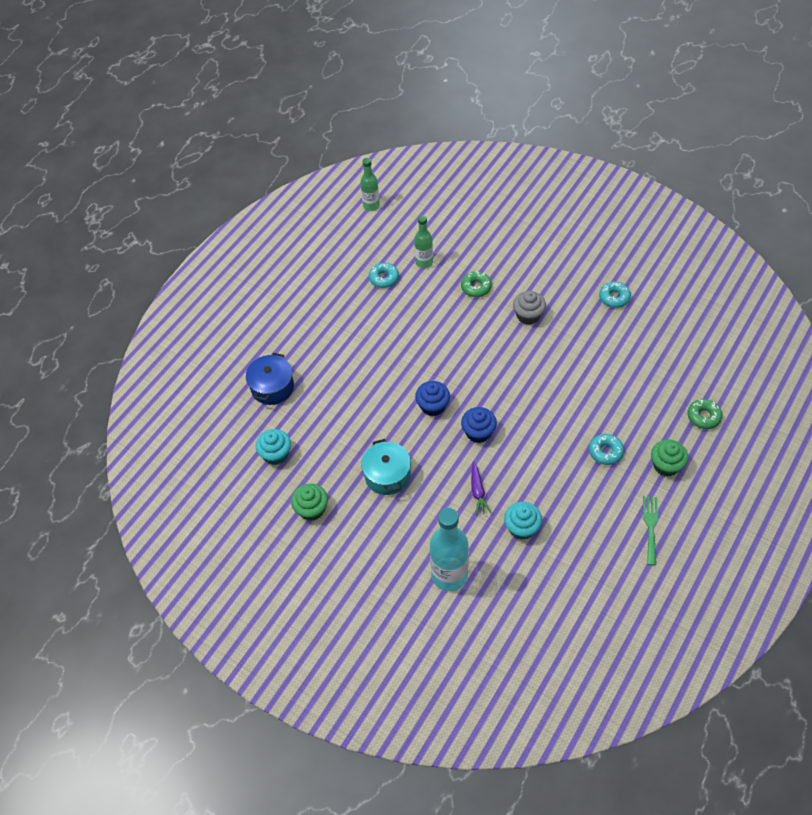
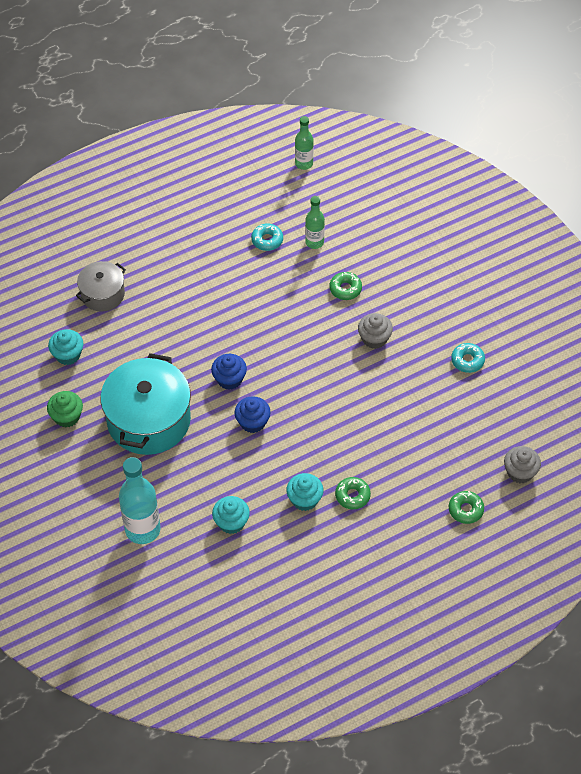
camera: 25 degrees right, 0 degrees up
blue pot [246,353,294,405] -> grey pot [76,261,126,312]
turquoise pot [361,439,411,495] -> turquoise pot [101,353,191,455], size x1.81
purple carrot [471,461,491,515] -> none
turquoise donut [589,434,624,465] -> green donut [335,477,371,509]
green fork [643,496,658,565] -> none
green cupcake [651,440,688,477] -> none
none -> turquoise cupcake [286,473,323,511]
none -> grey cupcake [504,446,541,483]

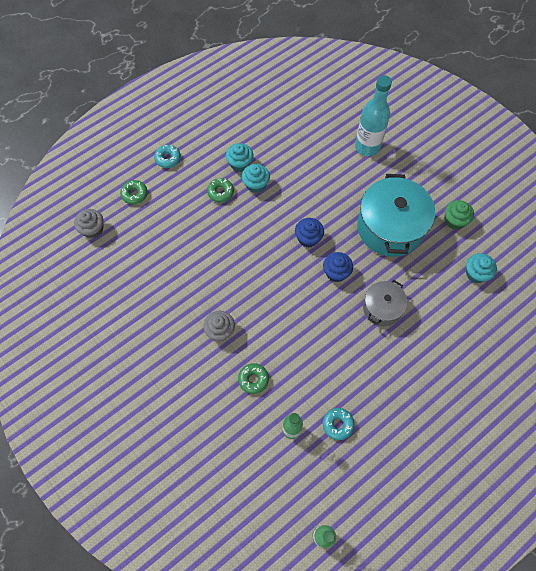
camera: 170 degrees right, 10 degrees up
grey pot [76,261,126,312] -> grey pot moved to [363,280,408,326]
turquoise cupcake [212,496,250,534] -> turquoise cupcake moved to [226,143,254,172]
turquoise donut [451,343,485,373] -> turquoise donut moved to [154,145,181,168]

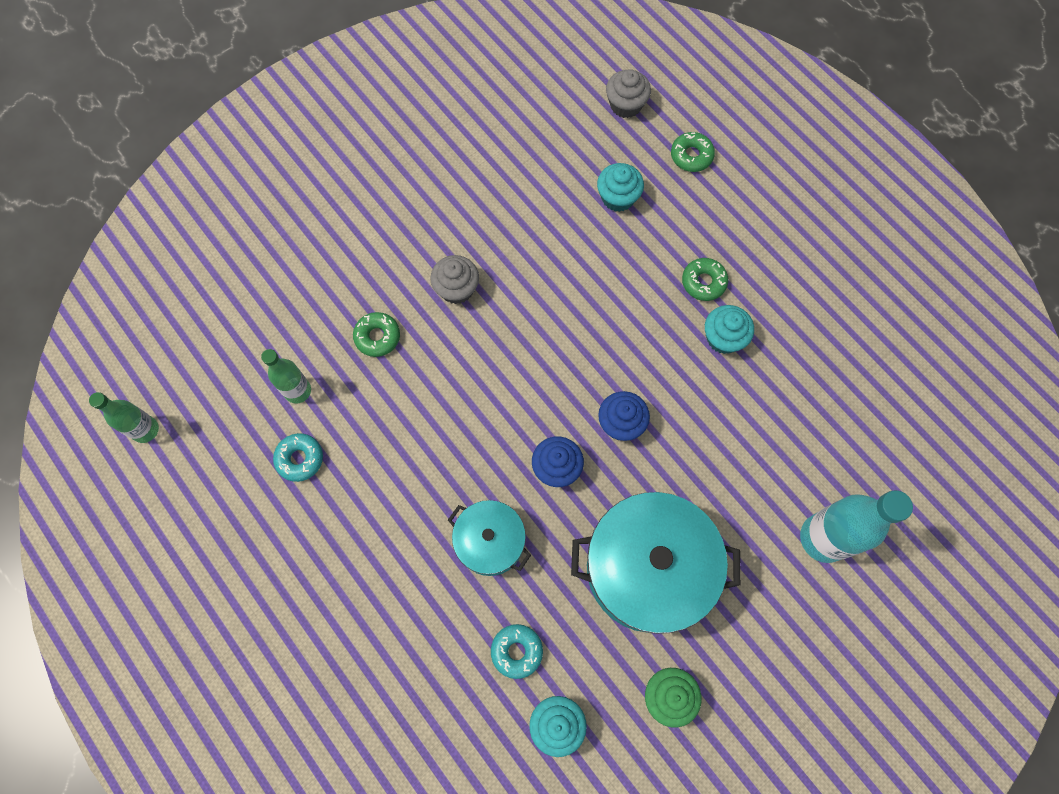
camera: 90 degrees right, 5 degrees up
turquoise donut [154,145,181,168] -> turquoise donut moved to [491,624,543,679]
turquoise cupcake [226,143,254,172] -> turquoise cupcake moved to [597,163,644,212]
grey pot [363,280,408,326] -> turquoise pot [448,500,531,576]

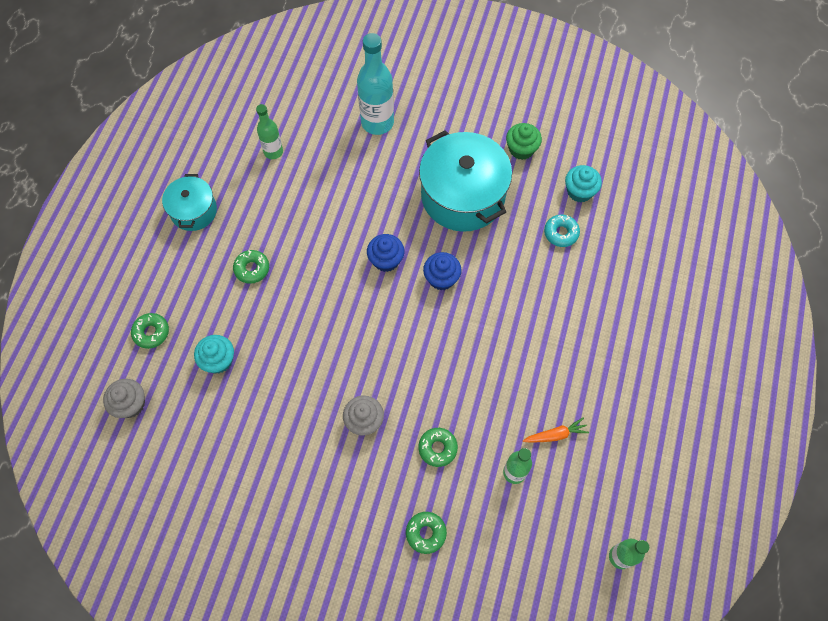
camera: 125 degrees left, 5 degrees down
turquoise donut [273,433,323,482] -> orange carrot [523,417,589,443]
turquoise pot [448,500,531,576] -> turquoise pot moved to [162,174,217,231]
turquoise cupcake [705,305,754,354] -> none
none -> green bottle [256,104,283,159]
none -> green donut [406,512,447,554]

